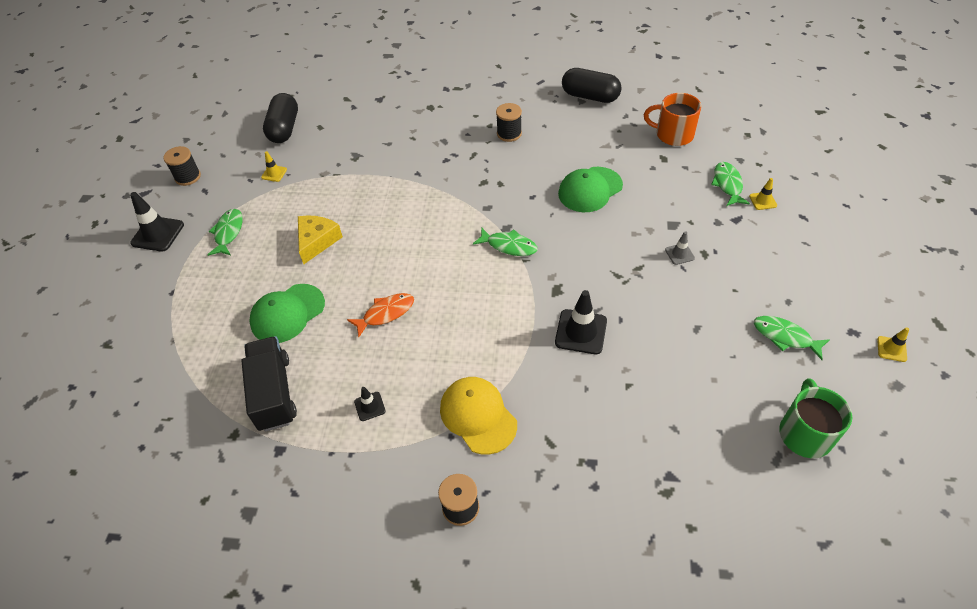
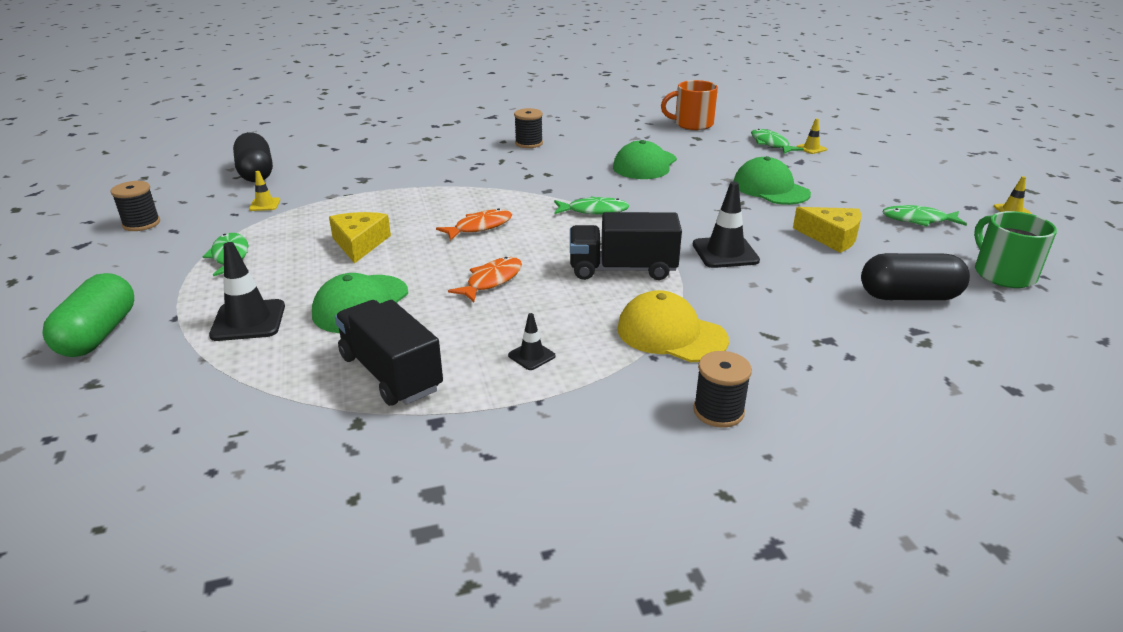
camera: 25 degrees left, 20 degrees down
black traffic cone [130,192,184,252] -> black traffic cone moved to [209,242,285,341]
black capsule [562,68,622,103] -> black capsule moved to [861,253,970,300]
grey traffic cone [665,231,695,265] -> green cap [733,156,811,205]
none -> green capsule [42,273,134,357]
none -> orange fish [436,209,512,241]
none -> black truck [570,212,682,280]
none -> yellow cheese [793,207,861,253]

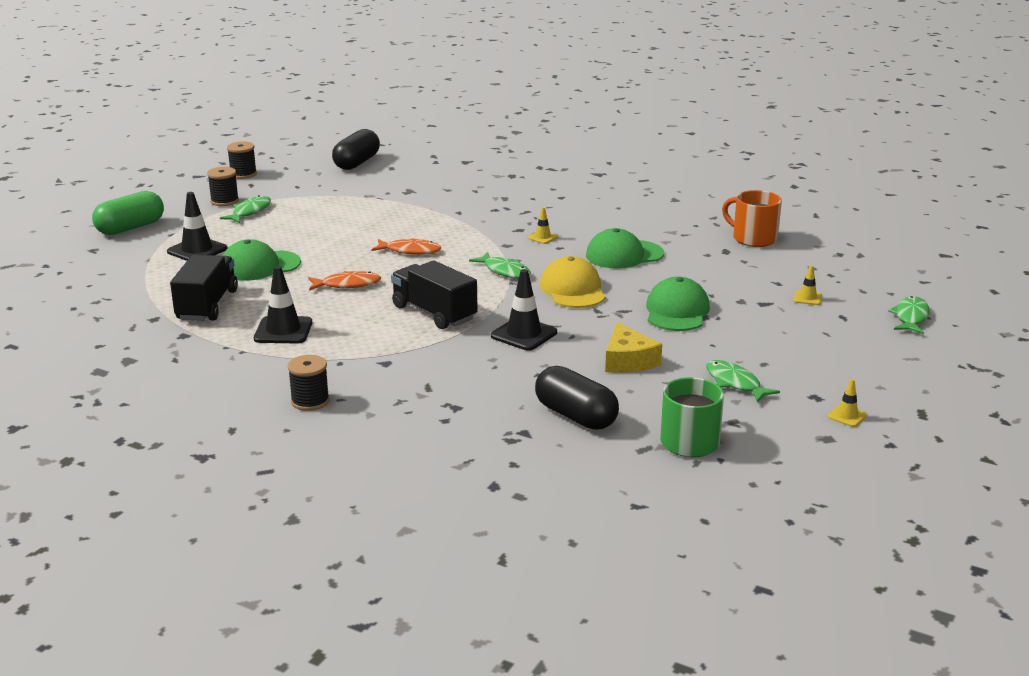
camera: 45 degrees right, 5 degrees down
yellow traffic cone [249,171,280,211] -> yellow traffic cone moved to [528,207,558,244]
yellow cheese [329,212,391,264] -> none
black traffic cone [508,313,556,370] -> black traffic cone [254,266,312,343], size x1.87
black spool [514,108,543,148] -> black spool moved to [207,167,239,206]
yellow cap [617,290,729,362] -> yellow cap moved to [540,256,606,308]
green fish [751,129,803,154] -> green fish moved to [888,296,930,334]

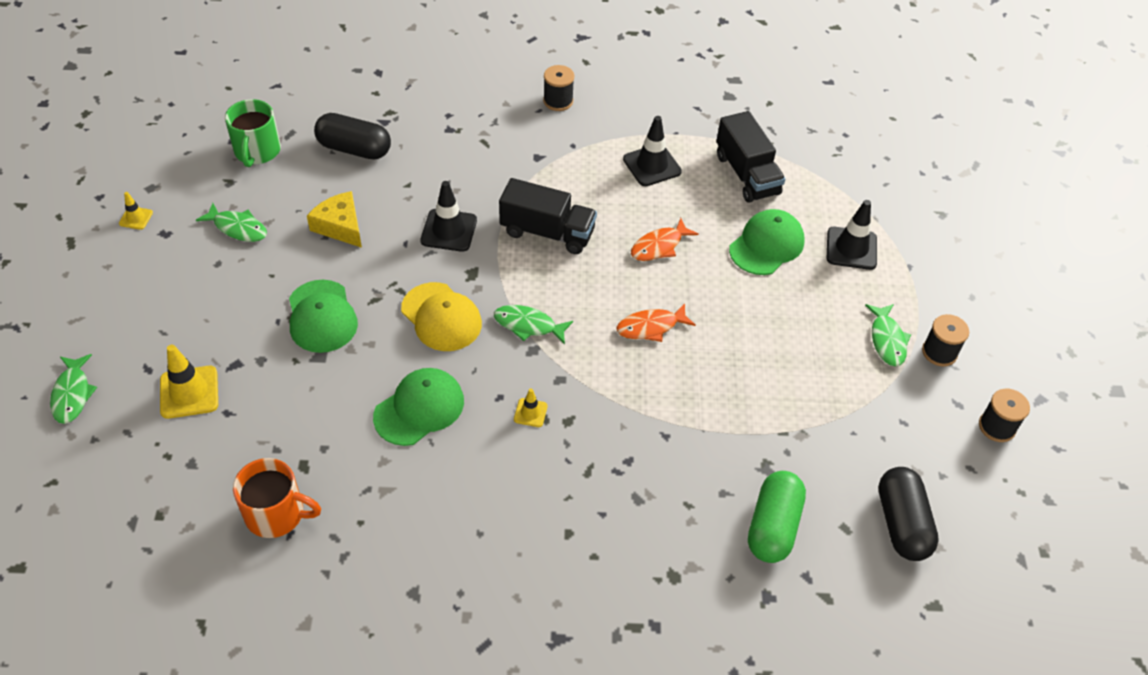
camera: 150 degrees right, 25 degrees up
green capsule [92,191,164,235] -> green capsule moved to [748,471,806,563]
yellow traffic cone [794,265,822,305] -> yellow traffic cone [160,345,218,419], size x1.87

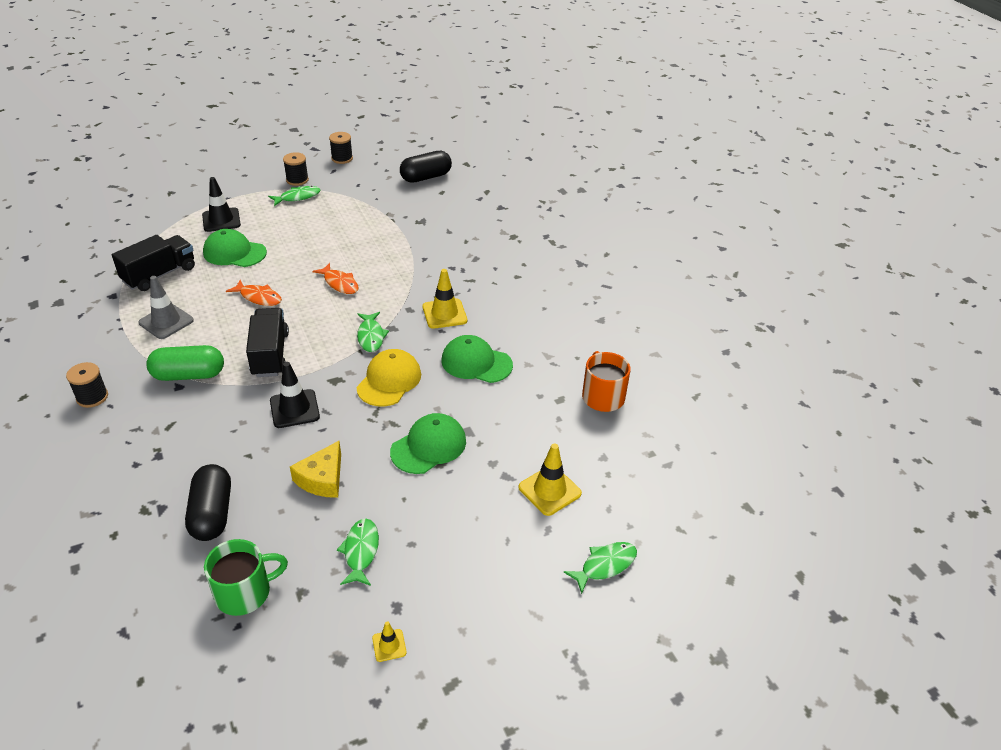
camera: 115 degrees left, 10 degrees down
yellow traffic cone [514,389,548,427] -> yellow traffic cone [423,269,467,329], size x1.87
black traffic cone [623,116,682,186] -> grey traffic cone [138,276,194,339]
green capsule [748,471,806,563] -> green capsule moved to [146,345,224,381]

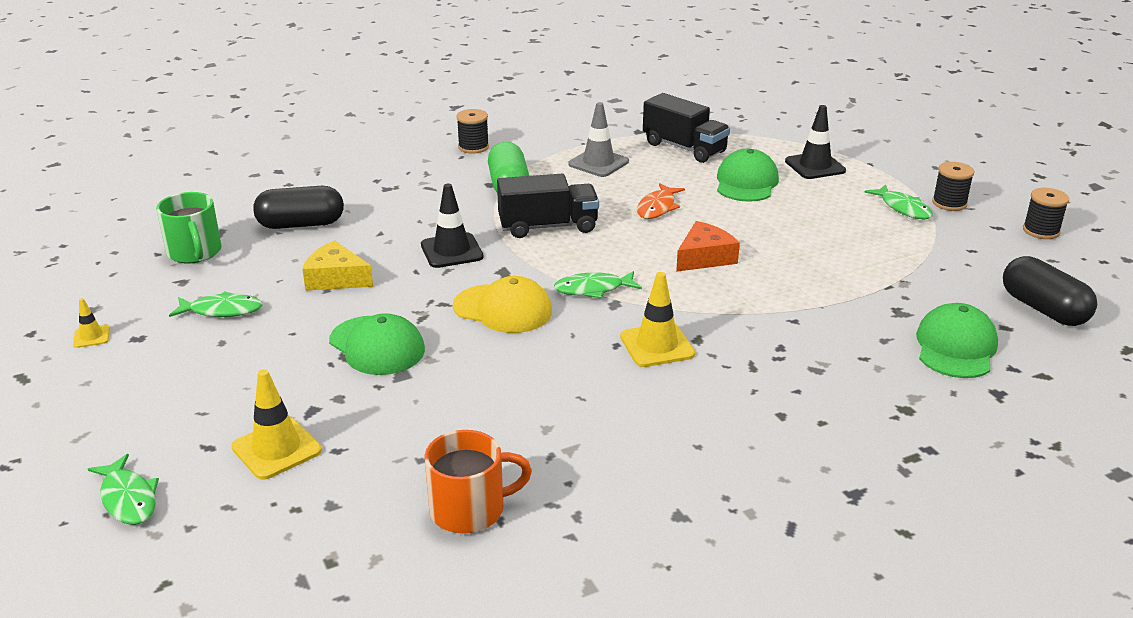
camera: 90 degrees right, 10 degrees down
orange fish [312,263,359,294] -> orange cheese [676,221,740,272]
green cap [441,335,513,383] -> green cap moved to [916,303,998,378]

